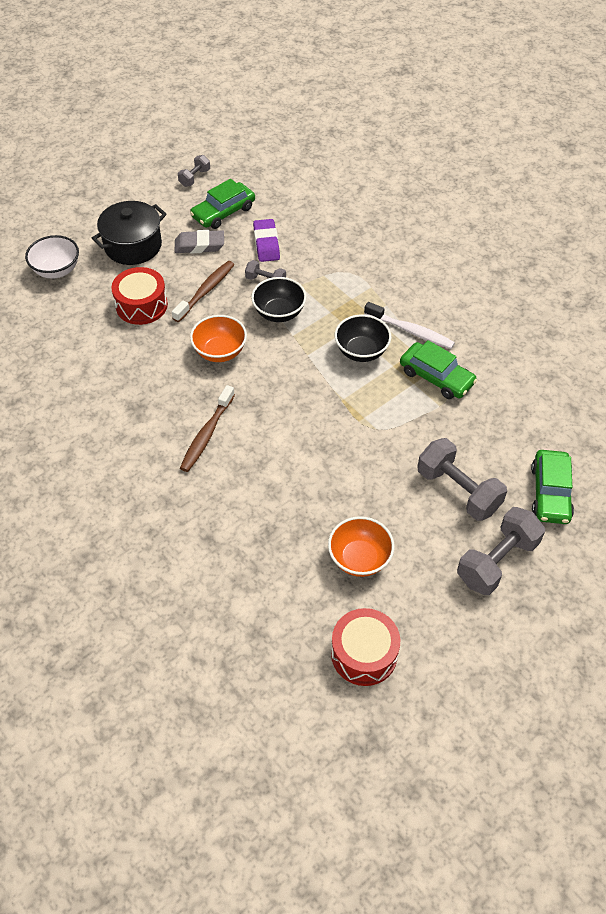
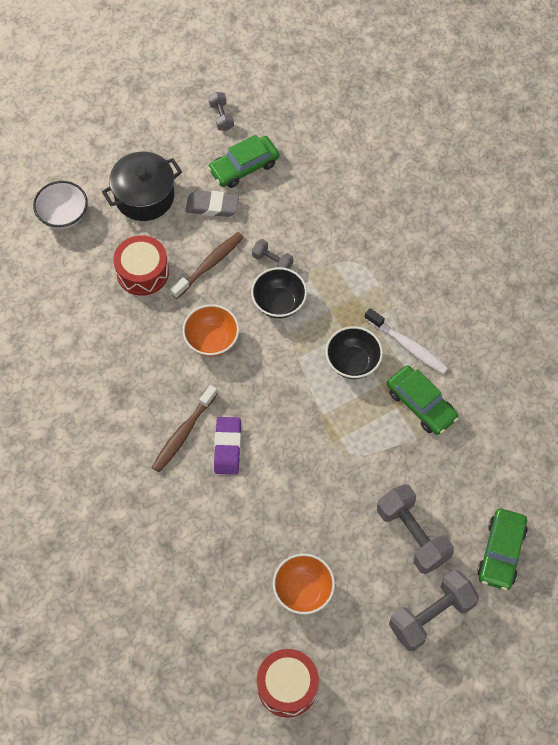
camera: 10 degrees right, 10 degrees up
grey dumbbell [178,155,210,187] -> grey dumbbell turned 60 degrees counterclockwise [209,92,234,131]
purple eraser [253,219,280,262] -> purple eraser moved to [214,417,241,475]

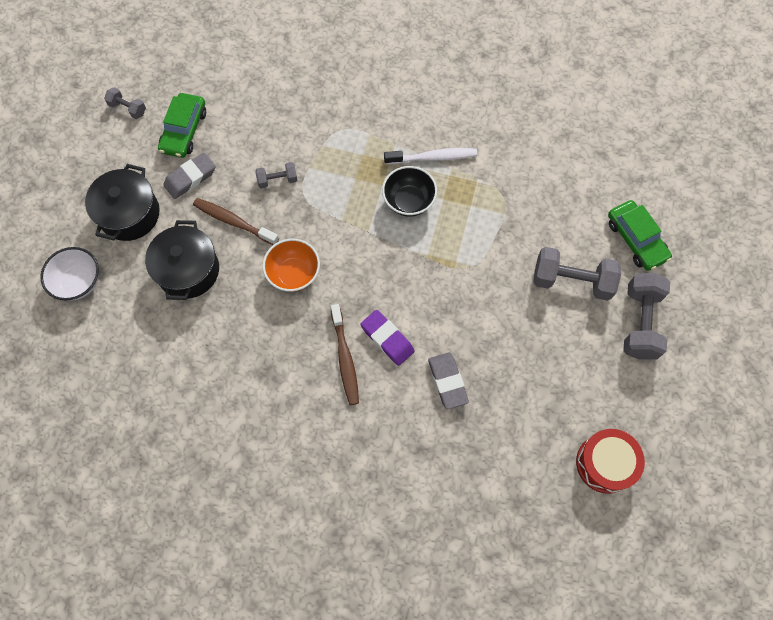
camera: 45 degrees left, 5 degrees up
red drum [113,235,169,296] -> black pot [145,220,219,300]
brown toothbrush [170,232,244,299] -> brown toothbrush turned 60 degrees counterclockwise [193,198,279,245]
black bowl [251,267,307,318] -> none
orange bowl [273,554,335,615] -> none
green car [387,365,459,435] -> none
none -> grey eraser [428,353,469,409]

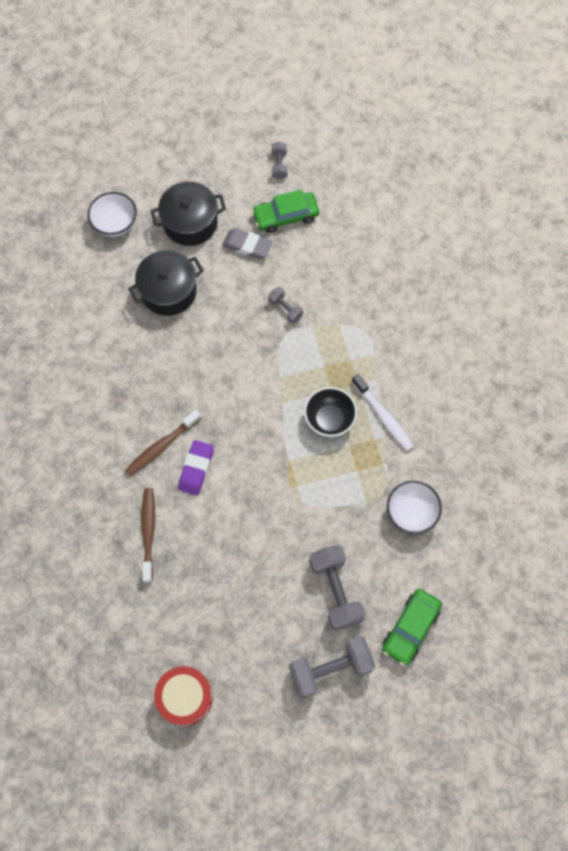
camera: 60 degrees right, 0 degrees up
brown toothbrush [193,198,279,245] -> brown toothbrush moved to [141,488,155,582]
orange bowl [262,239,320,292] -> none
grey eraser [428,353,469,409] -> none
none -> white bowl [387,481,442,534]

